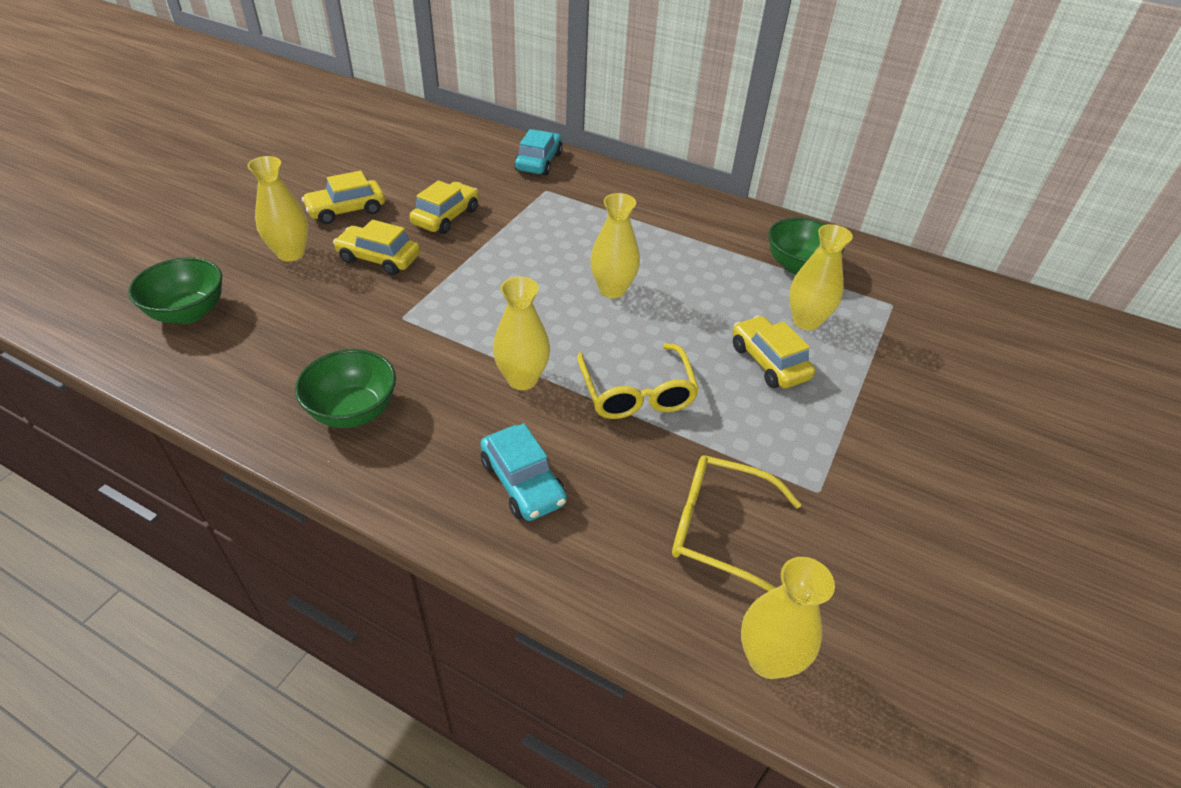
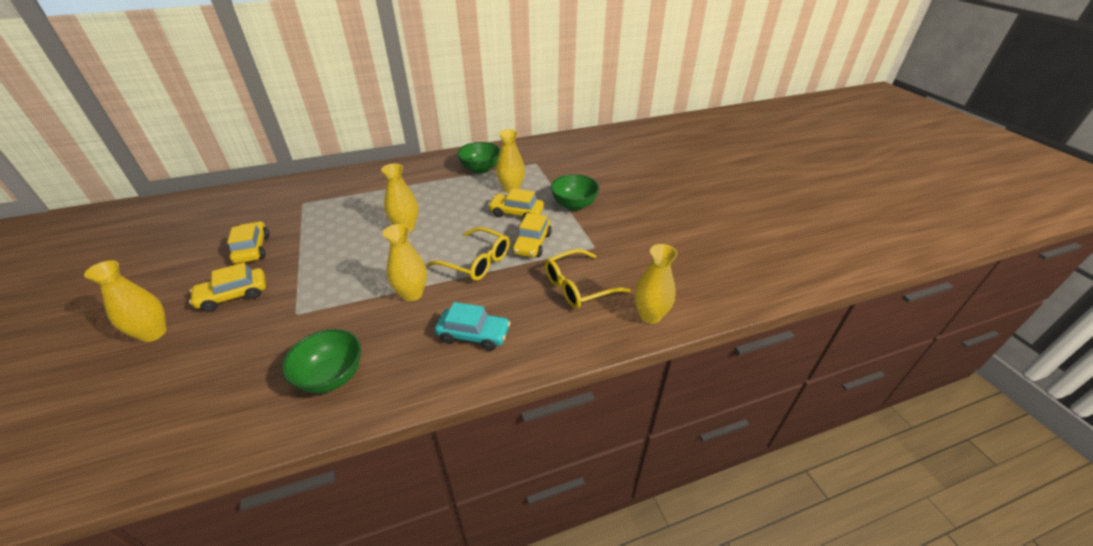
camera: 45 degrees left, 5 degrees down
green bowl [128,257,222,324] -> green bowl moved to [550,174,599,211]
yellow car [302,171,385,224] -> yellow car moved to [512,213,552,258]
turquoise car [515,129,563,176] -> none

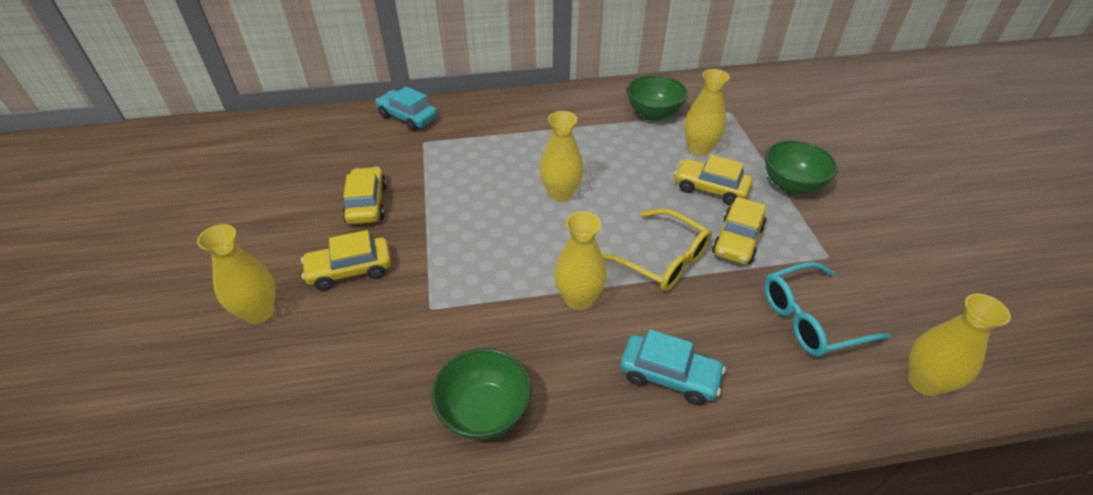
camera: 10 degrees right, 5 degrees up
yellow glasses [544,249,630,309] -> turquoise glasses [764,262,891,357]
none -> turquoise car [375,87,438,131]

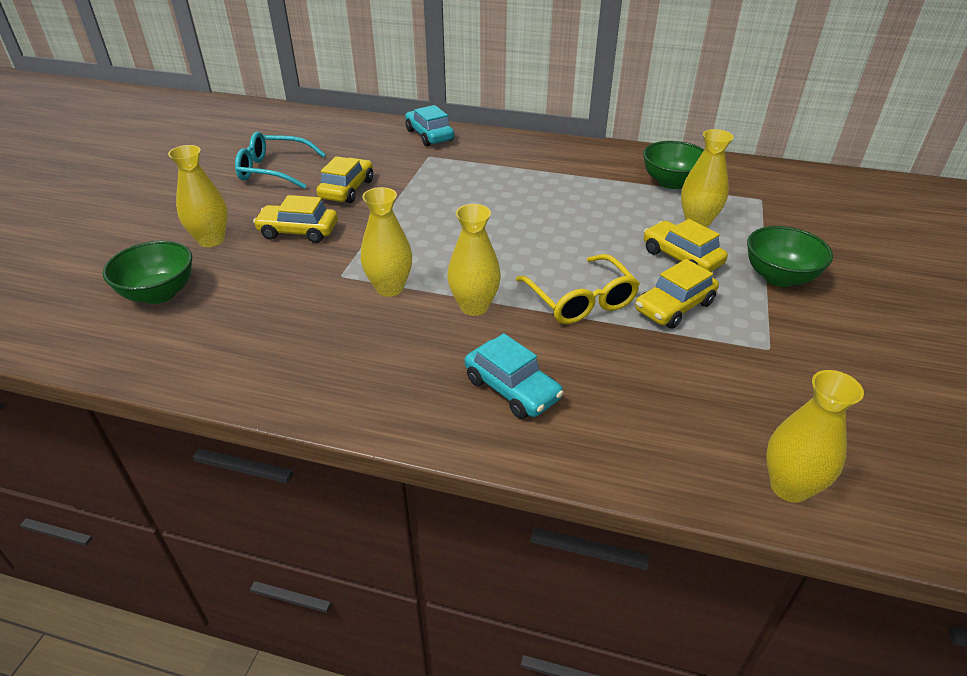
camera: 25 degrees right, 5 degrees down
green bowl [431,348,531,440] -> green bowl moved to [103,241,192,304]
yellow vase [540,111,583,202] -> yellow vase moved to [361,187,412,297]
turquoise glasses [764,262,891,357] -> turquoise glasses moved to [235,132,326,189]

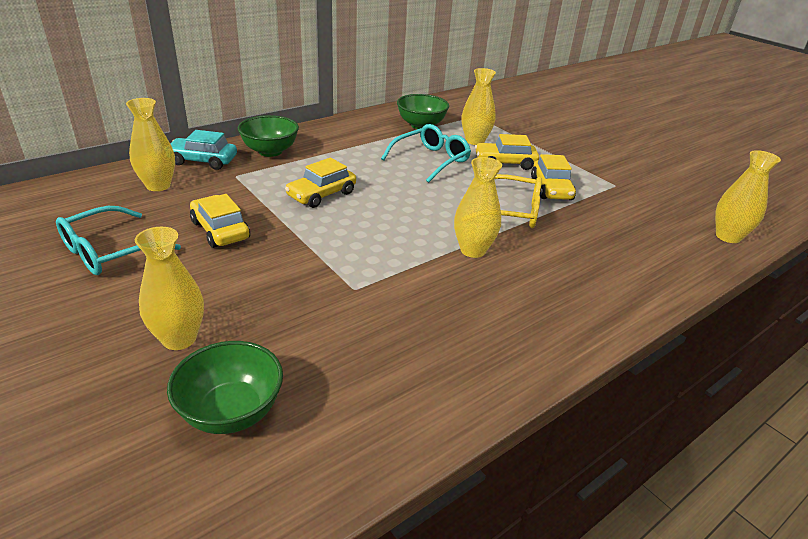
camera: 55 degrees left, 5 degrees down
yellow car [253,195,338,243] -> yellow car moved to [285,158,356,208]
yellow vase [361,187,412,297] -> yellow vase moved to [126,98,175,191]
turquoise car [465,333,564,419] -> none
green bowl [747,226,833,287] -> green bowl moved to [238,115,299,157]
none -> turquoise glasses [381,124,471,183]

